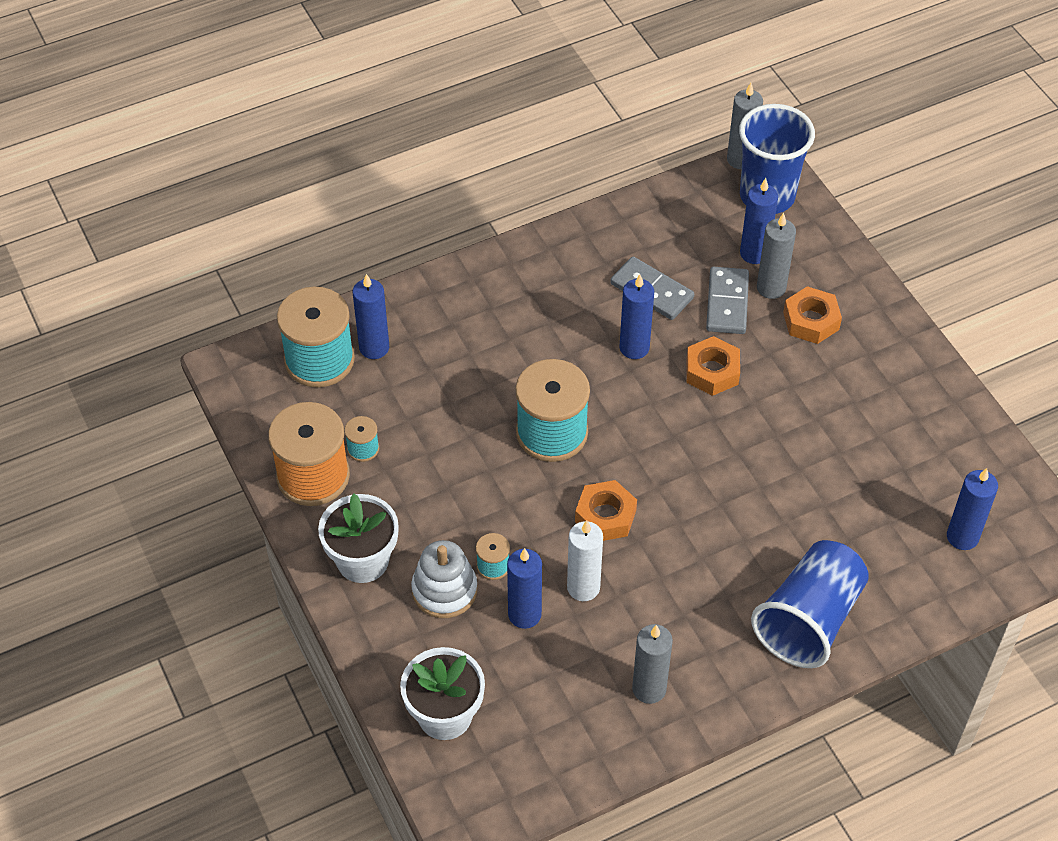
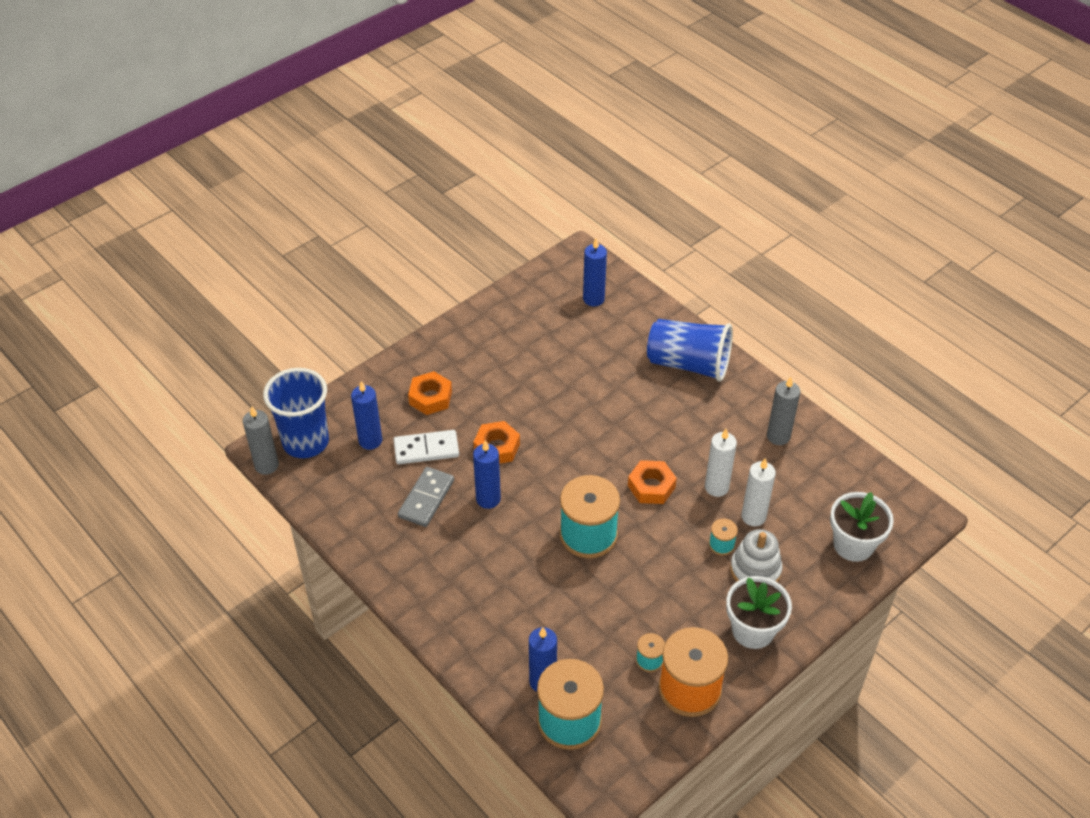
camera: 105 degrees left, 5 degrees down
blue candle [507,548,542,629] -> white candle [741,458,776,526]
grey domino [706,267,749,334] -> white domino [393,430,459,464]
grey candle [757,213,796,299] -> none

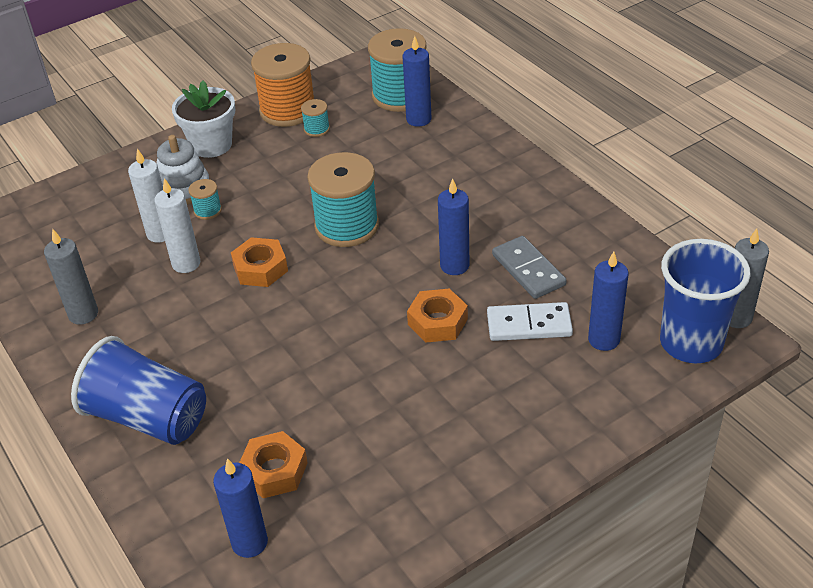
camera: 170 degrees left, 5 degrees down
grey domino [398,467,454,527] -> grey domino turned 60 degrees counterclockwise [492,236,567,299]
orange nut [408,371,452,415] -> orange nut moved to [239,431,308,498]
white flower pot [830,492,894,562] -> none

